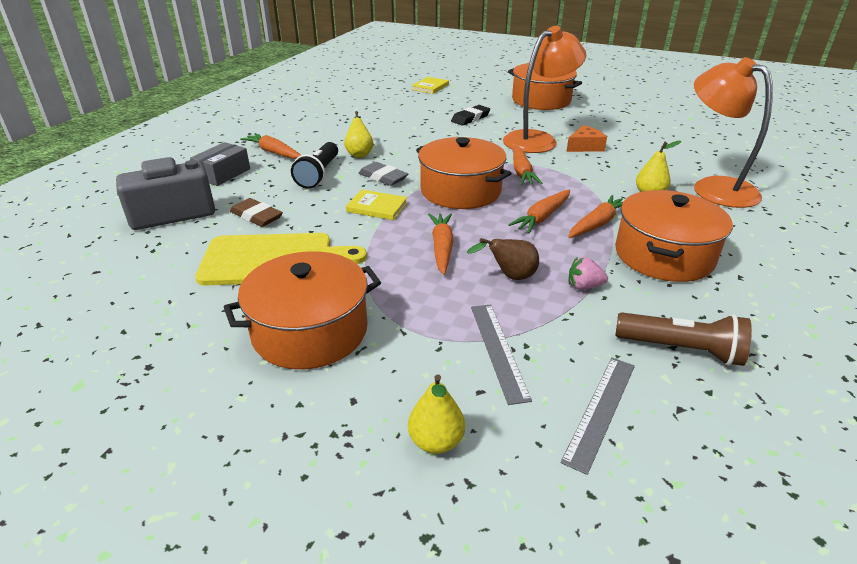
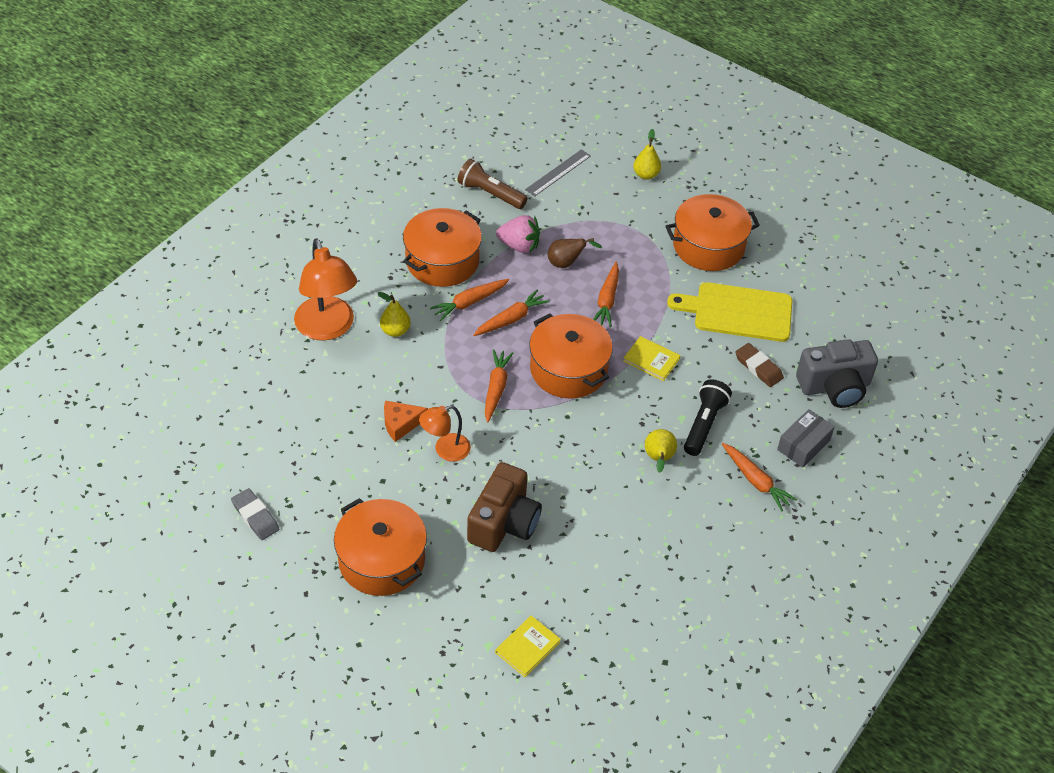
camera: 170 degrees left, 15 degrees up
grey eraser [359,162,408,186] -> grey eraser moved to [231,488,279,540]
black eraser [451,105,490,126] -> brown camera [467,462,542,552]
grey ruler [471,305,532,405] -> none
orange lamp [503,26,586,153] -> orange lamp [419,405,471,461], size x0.56
pink strawberry [569,257,608,290] -> pink strawberry [496,215,540,253], size x1.63

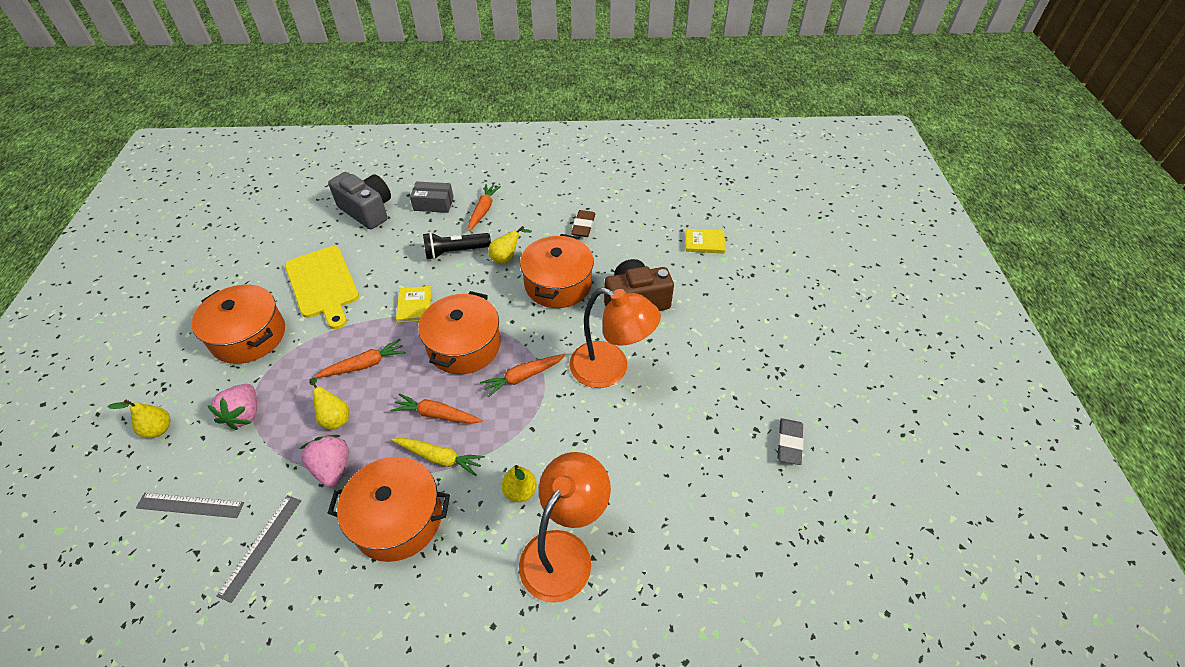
camera: 125 degrees left, 0 degrees up
orange pot [334,498,427,596] -> orange pot moved to [520,234,594,308]
orange cheese [384,401,428,442] -> none
orange lamp [419,405,471,461] -> orange lamp [569,288,661,388], size x1.80
orange carrot [430,279,509,321] -> yellow carrot [391,438,485,476]
brown flashlight [458,159,528,209] -> grey ruler [216,495,301,603]
brown pear [548,238,602,268] -> yellow pear [309,378,349,430]
brown eraser [735,343,784,387] -> brown eraser moved to [571,210,595,237]
none -> pink strawberry [207,384,257,430]

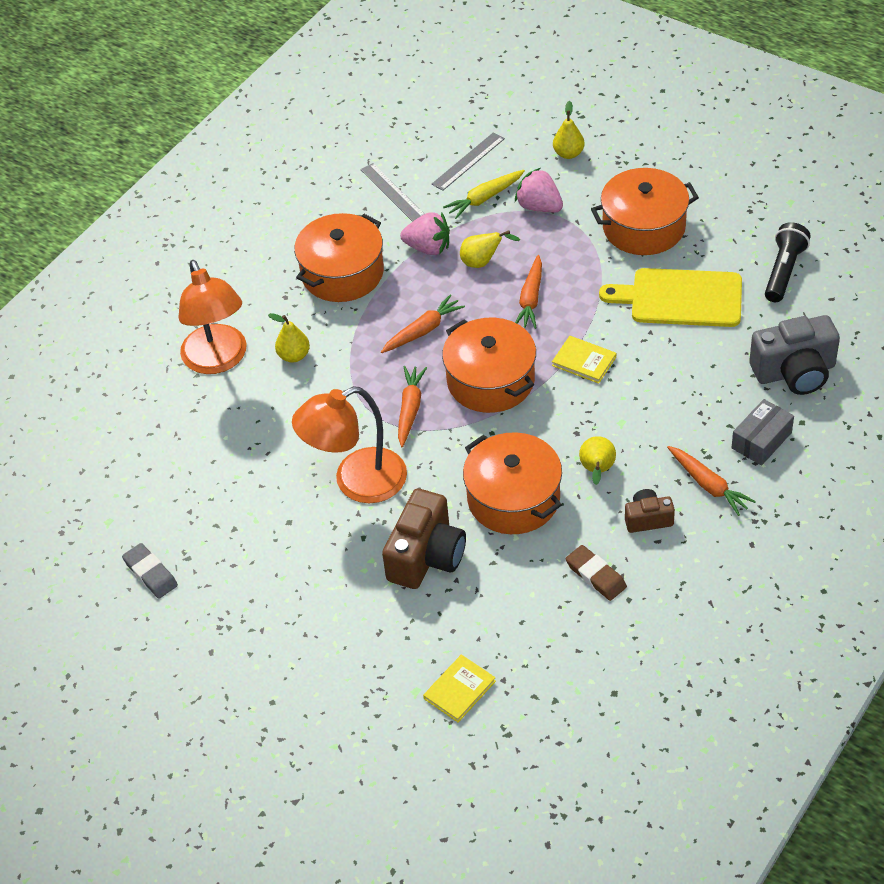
camera: 130 degrees right, 0 degrees up
yellow carrot [391,438,485,476] -> yellow carrot moved to [443,170,525,219]
black flashlight [423,232,491,260] -> black flashlight moved to [765,222,811,302]
none -> brown camera [625,489,675,533]

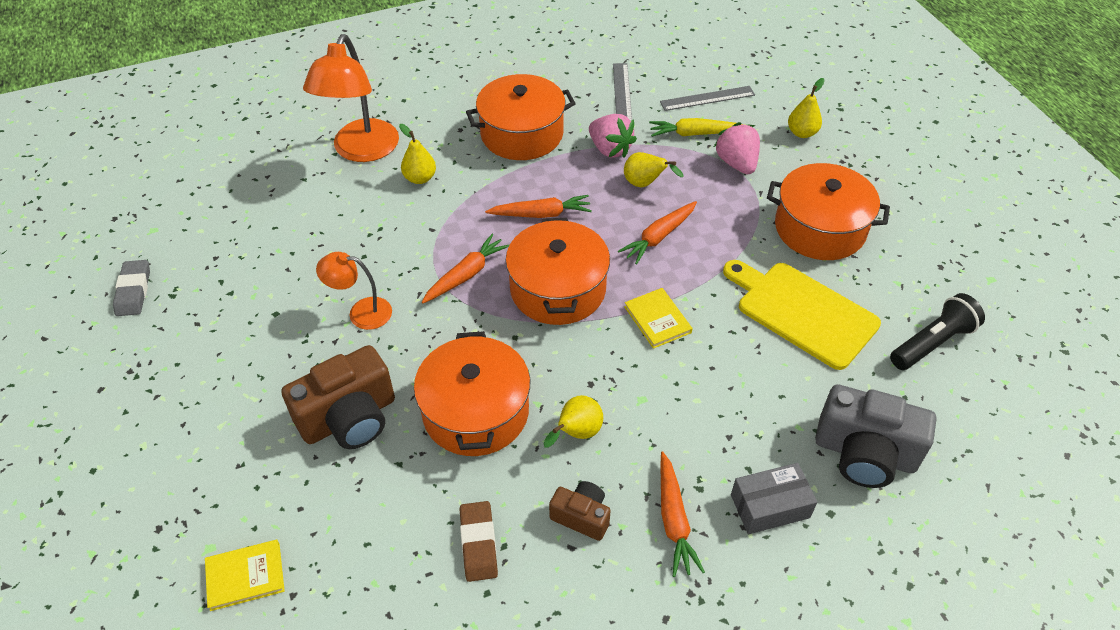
camera: 30 degrees right, 0 degrees up
orange lamp [292,387,407,503] -> orange lamp [316,252,392,330], size x0.56

